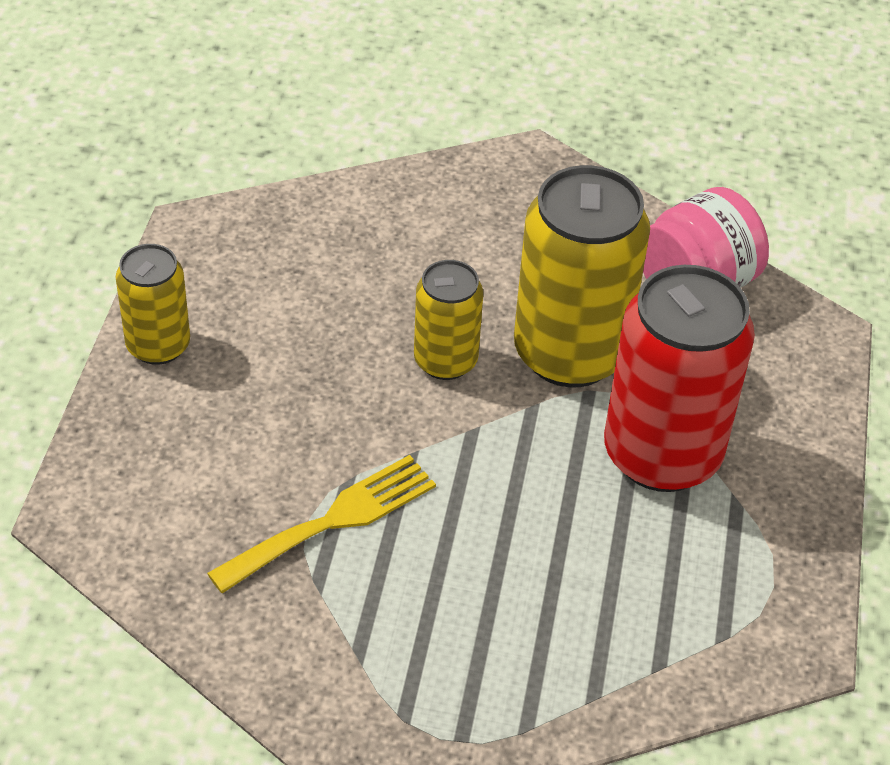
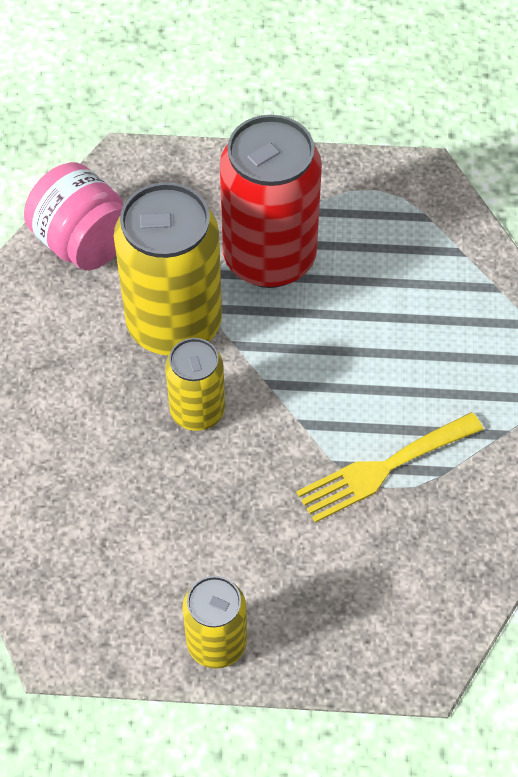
camera: 95 degrees left, 10 degrees up
yellow fork [207,455,436,593] -> yellow fork turned 75 degrees counterclockwise [297,412,484,523]

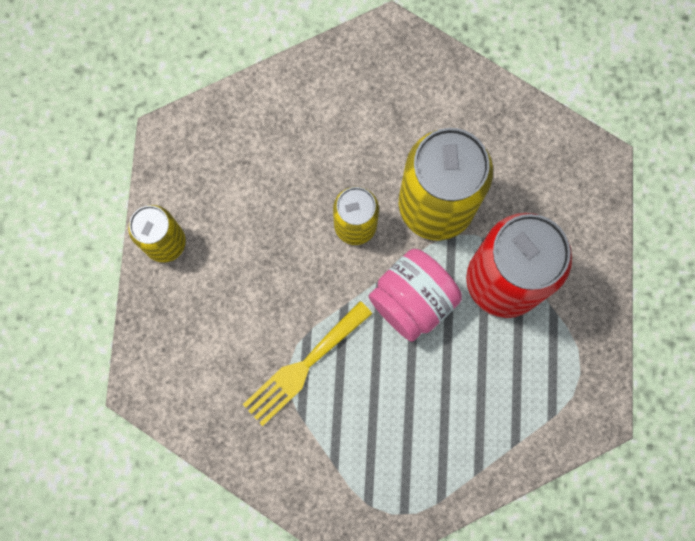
camera: 90 degrees right, 20 degrees up
pink jar [24,162,123,270] -> pink jar moved to [369,249,462,342]
yellow fork [297,412,484,523] -> yellow fork turned 105 degrees counterclockwise [243,301,372,426]

